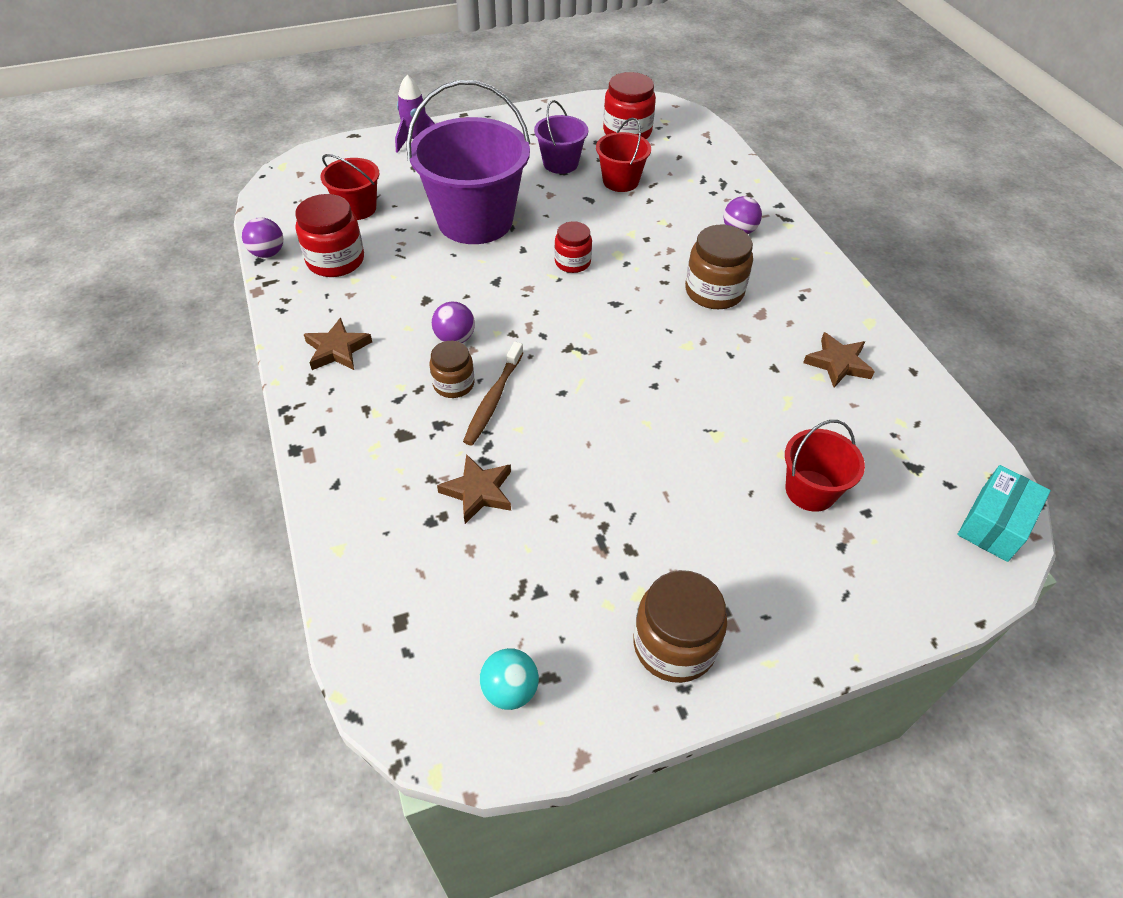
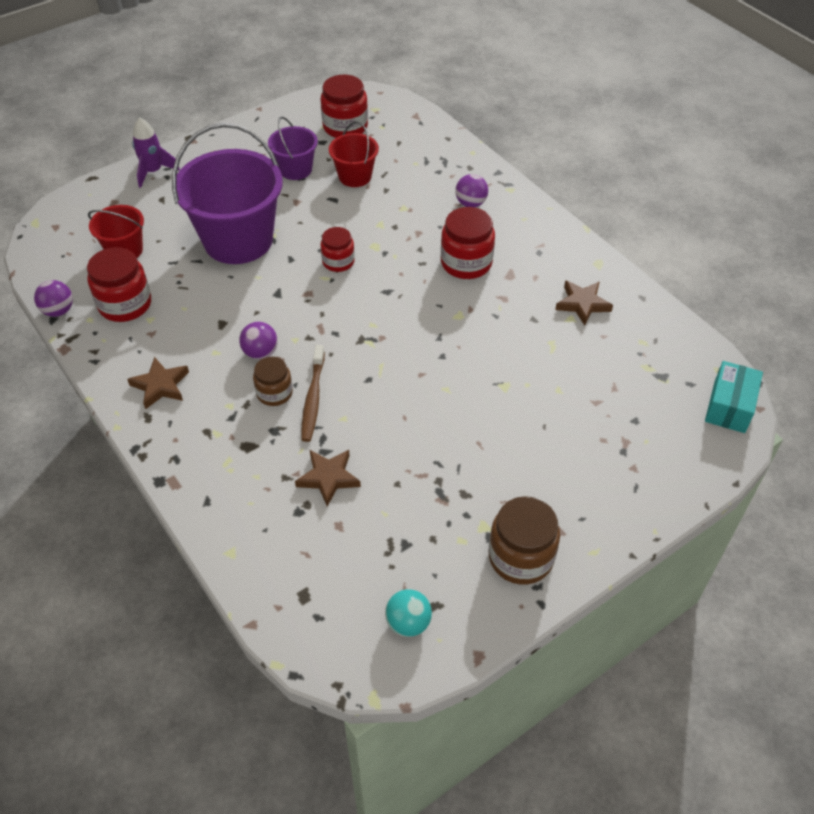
camera: 15 degrees left, 0 degrees up
brown jar [685,225,753,309] -> red jar [441,207,495,279]
red bucket [785,420,865,512] -> none

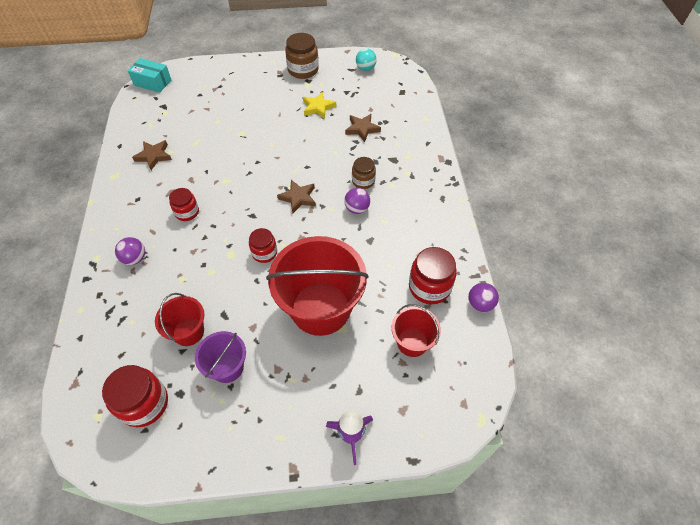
camera: 150 degrees left, 5 degrees up
brown star [127,357,189,409] -> brown star moved to [277,180,316,213]
purple bucket [172,123,283,264] -> red bucket [266,236,369,336]
brown toothbrush [301,345,325,442] -> none
red jar [441,207,495,279] -> red jar [169,188,199,221], size x0.63
turquoise box [705,361,763,433] -> turquoise box turned 60 degrees clockwise [128,58,171,93]
none -> yellow star [303,92,336,119]

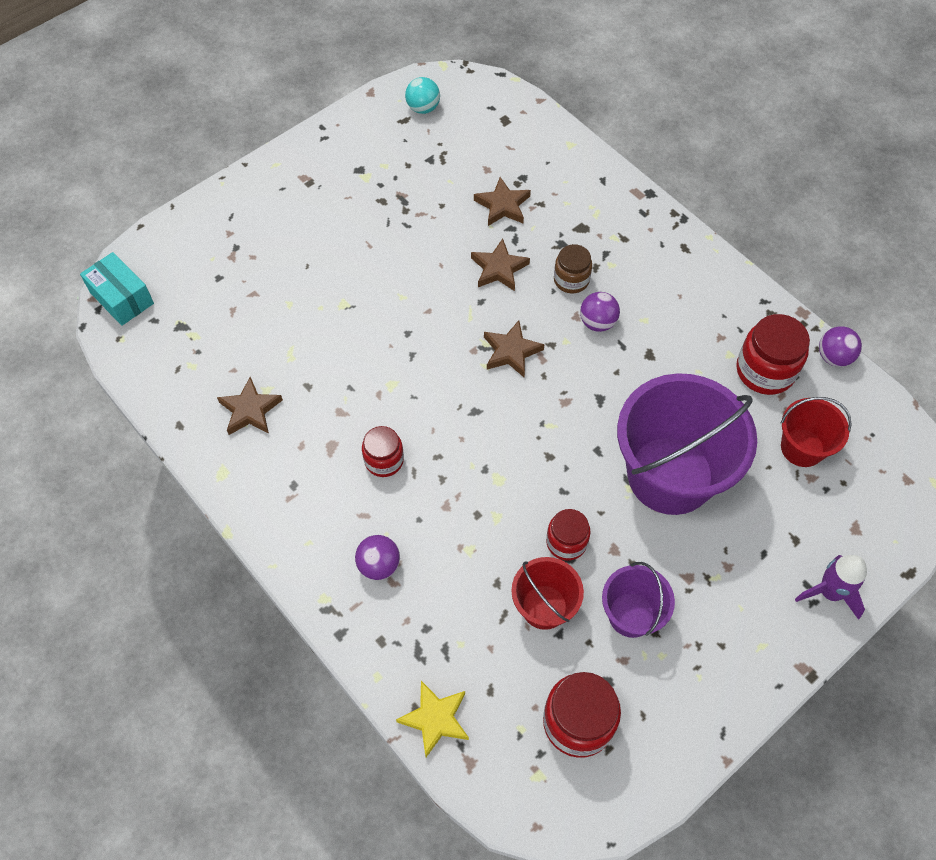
camera: 35 degrees left, 5 degrees up
turquoise box [128,58,171,93] -> turquoise box turned 60 degrees clockwise [80,252,154,326]
red jar [249,228,277,263] -> red jar moved to [546,509,591,561]
red bucket [266,236,369,336] -> purple bucket [617,373,757,515]
brown jar [285,33,319,79] -> none
yellow star [303,92,336,119] -> yellow star moved to [396,681,469,757]
none -> brown star [471,239,530,291]

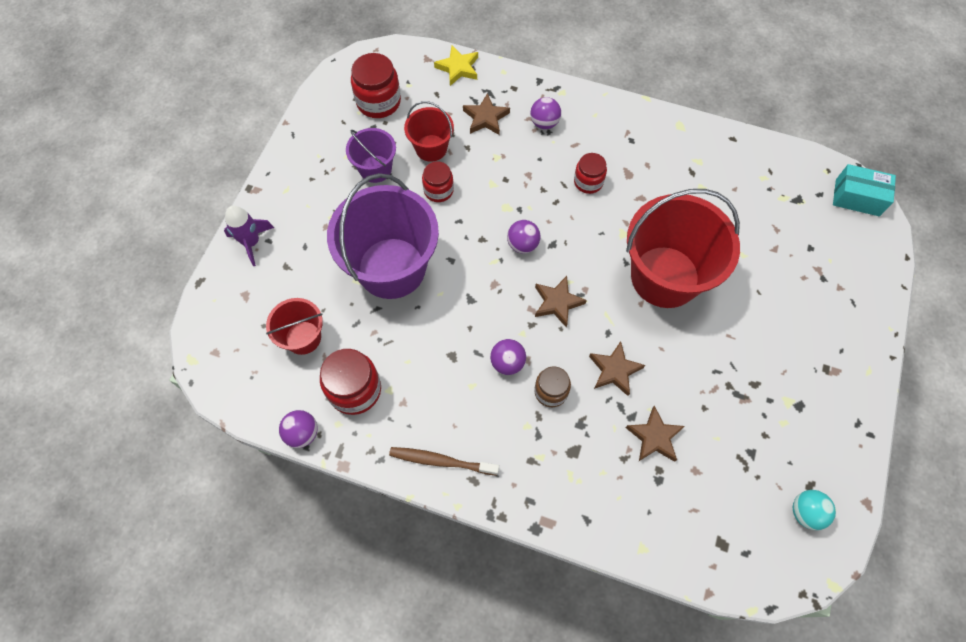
camera: 150 degrees right, 5 degrees up
brown star [217,377,283,435] -> brown star moved to [463,93,510,135]
none -> brown toothbrush [389,447,499,476]
none -> purple ball [507,220,541,253]
none -> red bucket [626,189,740,308]

